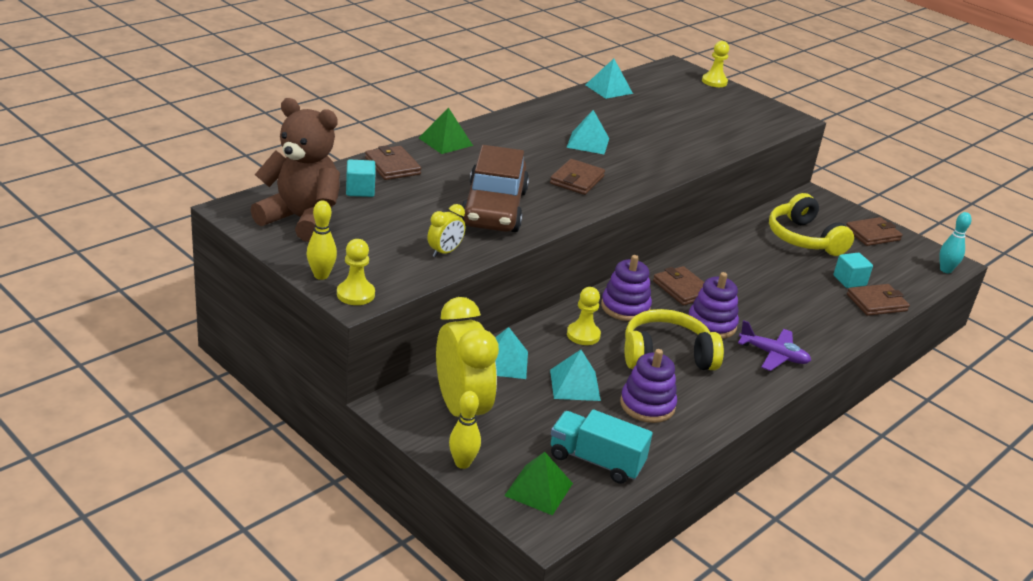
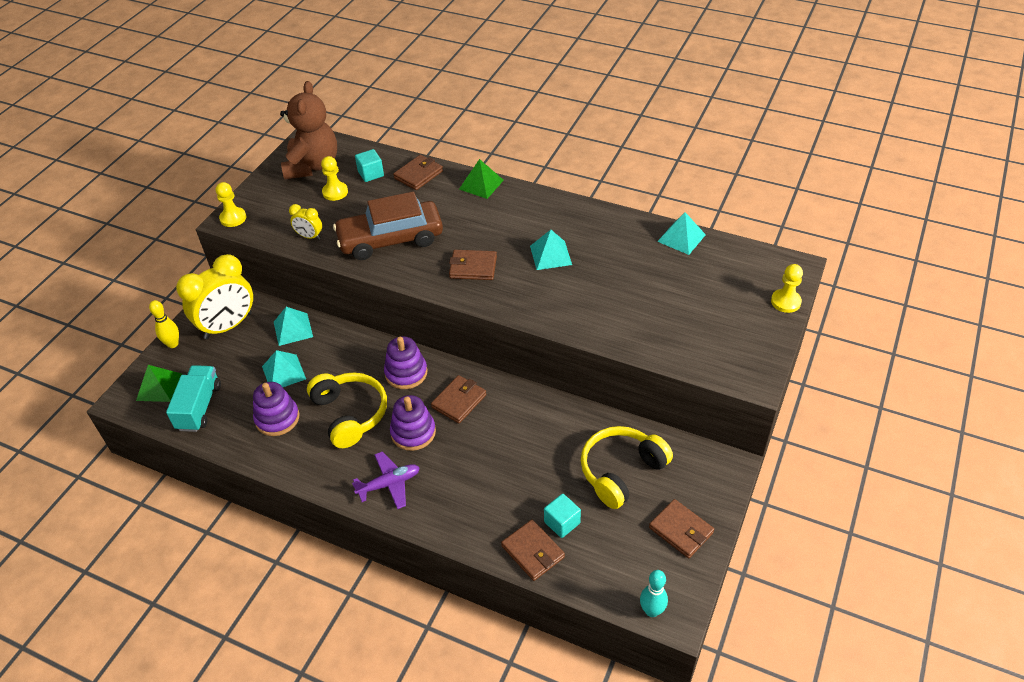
camera: 75 degrees right, 15 degrees up
yellow bowling pin [307,201,337,280] -> none
yellow pawn [567,287,601,345] -> yellow pawn moved to [321,156,348,201]
purple plane [738,320,811,371] -> purple plane turned 120 degrees counterclockwise [352,451,420,509]

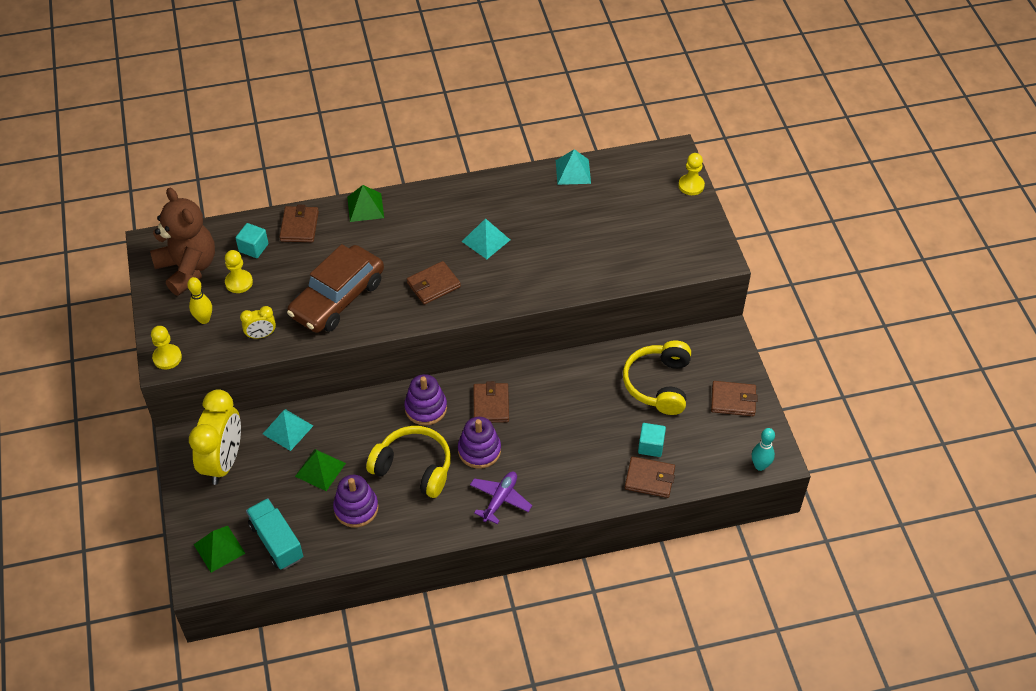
camera: 40 degrees left, 5 degrees up
yellow bowling pin [149,300,179,348] -> yellow bowling pin moved to [187,277,212,324]
turquoise pyramid [262,350,306,387] -> green pyramid [295,449,346,491]

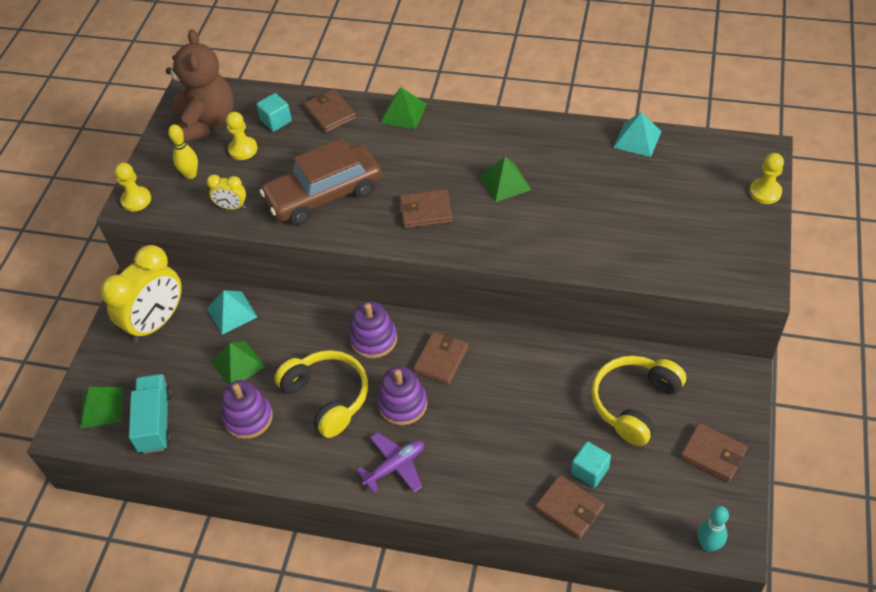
camera: 30 degrees right, 0 degrees up
brown wallet [279,205,319,242] -> brown wallet turned 60 degrees counterclockwise [304,89,356,133]
turquoise pyramid [462,218,510,259] -> green pyramid [480,157,531,202]

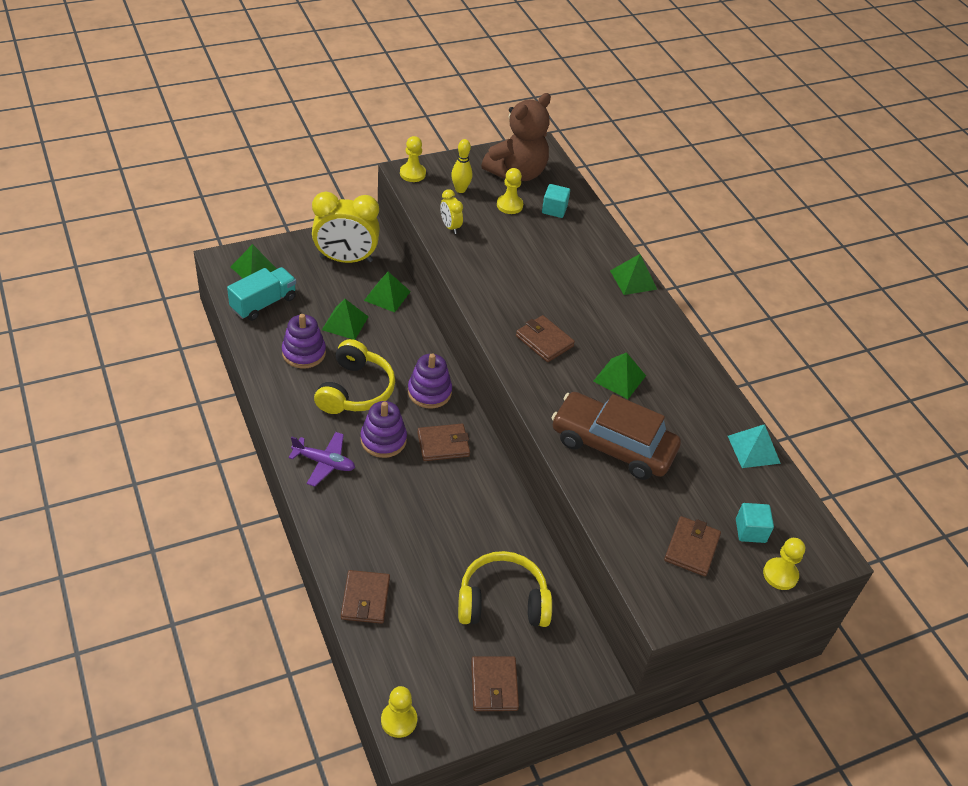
camera: 45 degrees right, 5 degrees down
turquoise pyramid [207,290,257,335] -> green pyramid [364,272,411,312]
brown car [260,138,382,225] -> brown car moved to [552,392,681,480]
brown wallet [304,89,356,133] -> brown wallet moved to [664,516,721,576]
turquoise cube [571,441,611,488] -> turquoise cube moved to [736,503,774,543]
turquoise bowling pin [697,506,729,552] -> yellow pawn [381,686,417,738]

